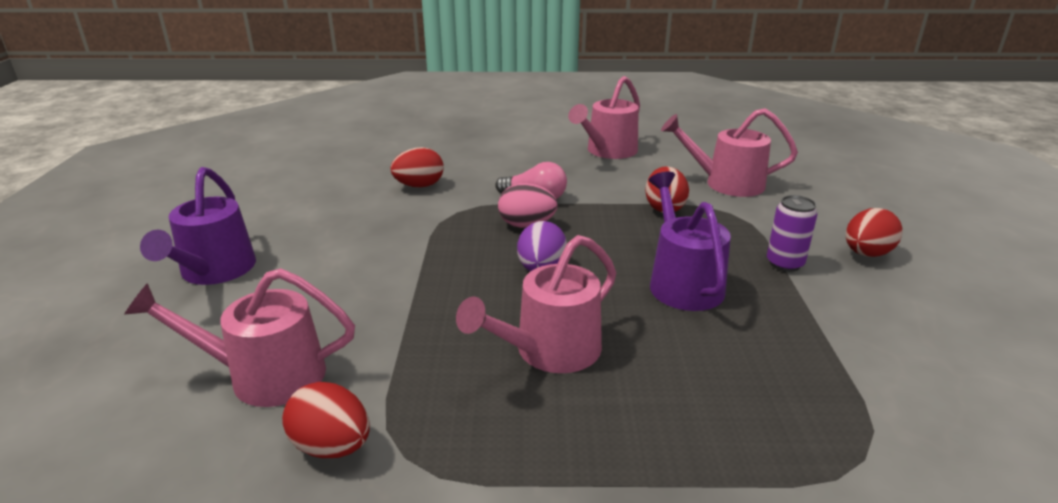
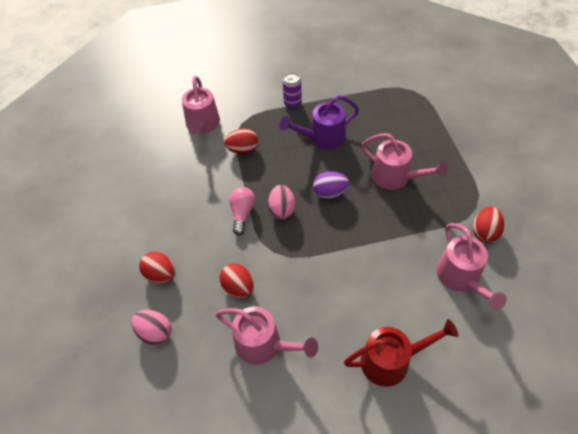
camera: 100 degrees left, 25 degrees up
purple watering can [140,167,256,285] -> red watering can [344,319,458,387]
pink watering can [568,76,640,159] -> pink watering can moved to [215,306,318,365]
red egg [846,208,903,257] -> red egg moved to [139,251,175,283]
none -> pink egg [131,310,172,345]

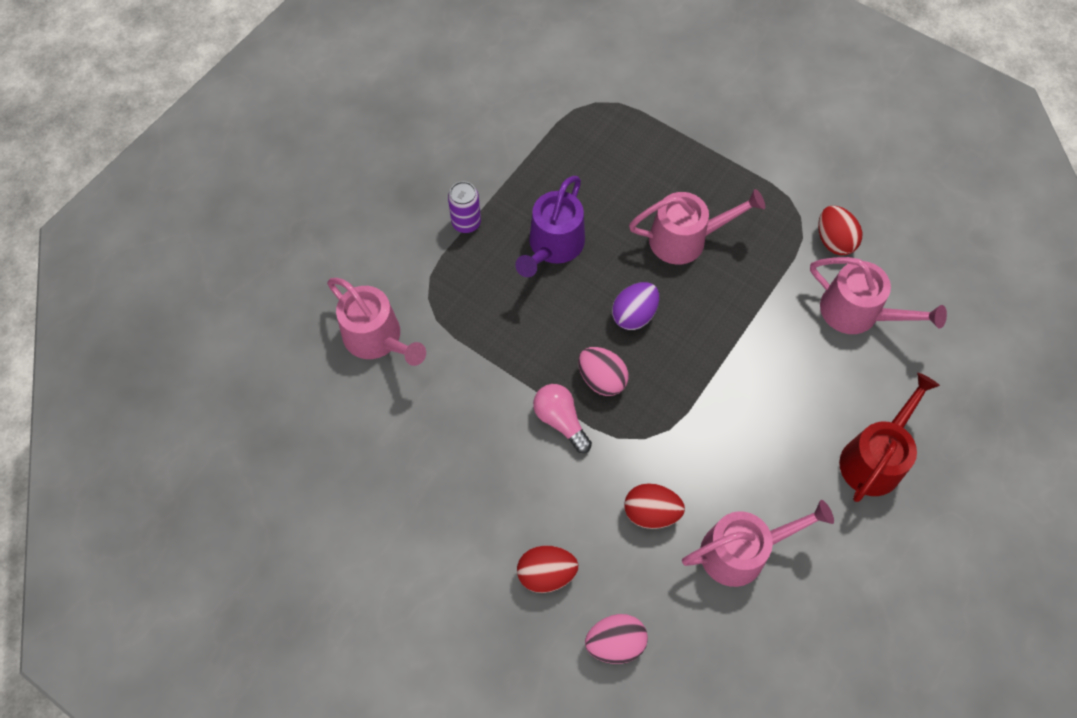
camera: 45 degrees left, 10 degrees up
red egg [224,128,258,154] -> none

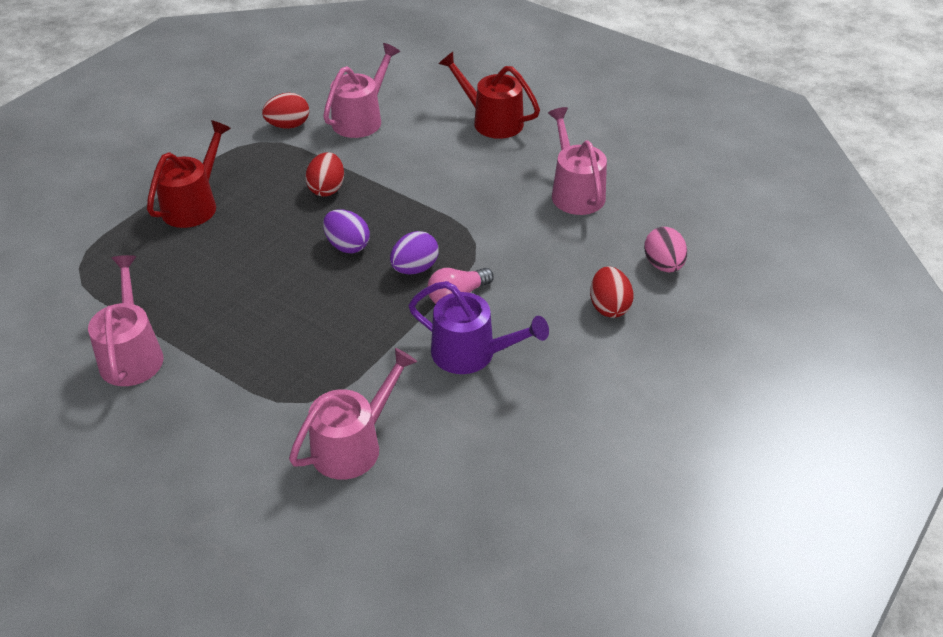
camera: 90 degrees left, 20 degrees down
purple can [448,181,481,233] -> none
purple watering can [515,176,585,277] -> purple watering can moved to [409,281,549,374]
pink egg [578,347,629,396] -> purple egg [390,231,439,274]
red egg [624,483,685,529] -> red egg moved to [305,152,344,196]
pink watering can [629,189,765,264] -> pink watering can moved to [88,255,164,386]
none -> red watering can [147,120,231,228]

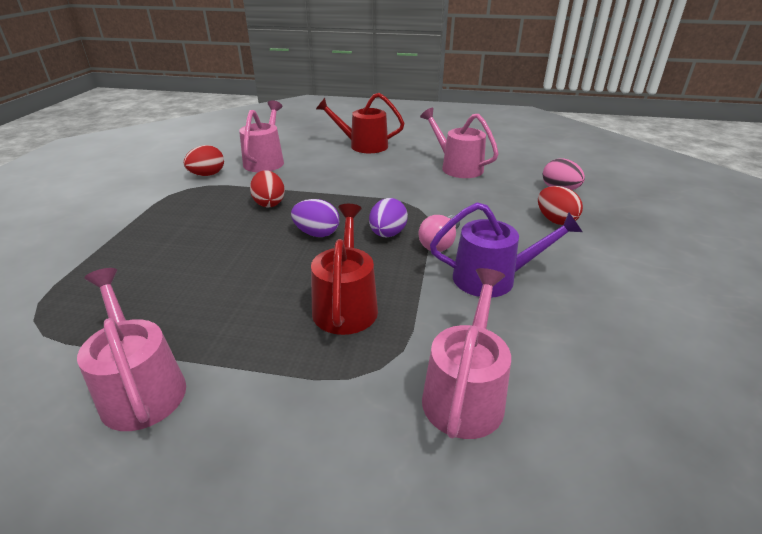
camera: 25 degrees left, 10 degrees down
red watering can [147,120,231,228] -> red watering can moved to [311,204,378,335]

